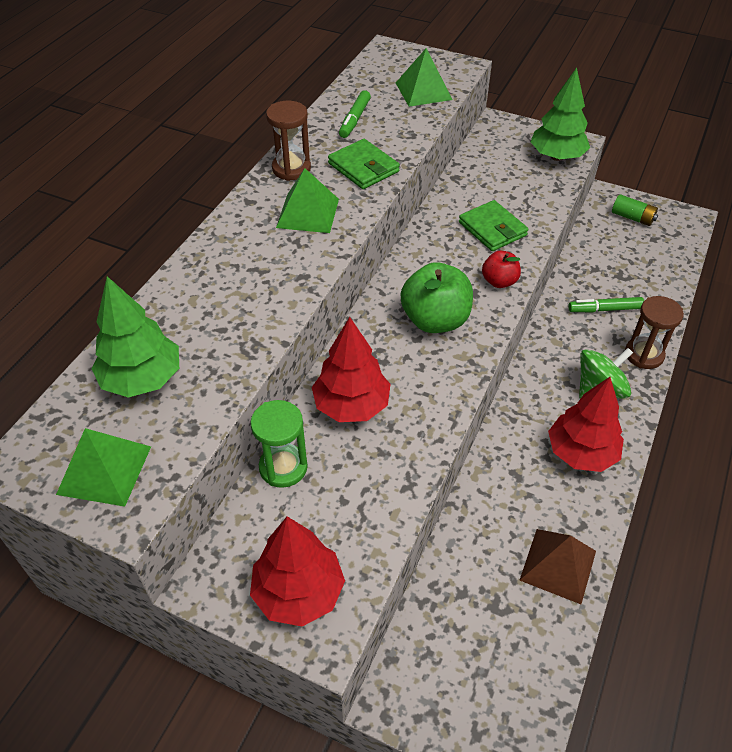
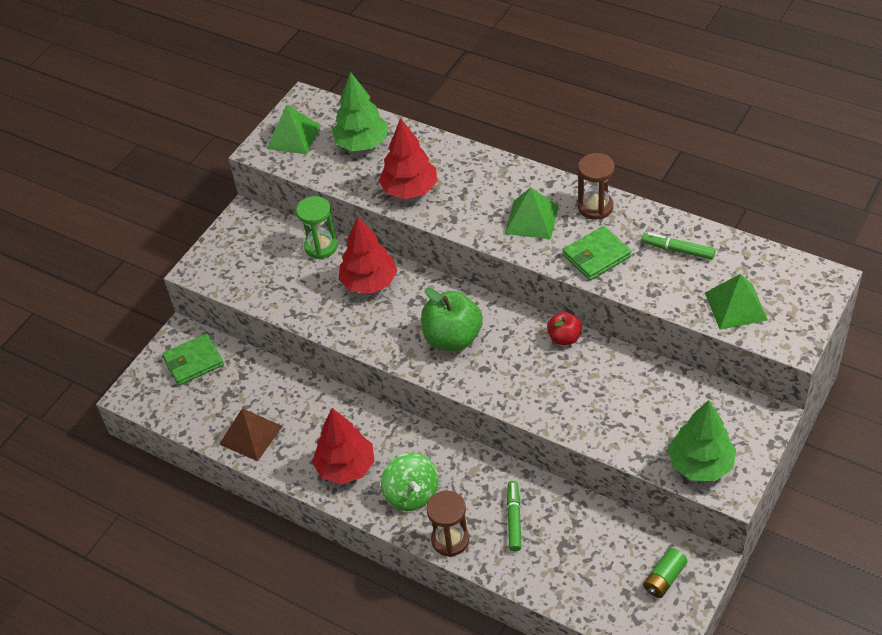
camera: 100 degrees right, 0 degrees up
red tree [250,516,345,627] -> red tree moved to [379,118,437,199]
green wallet [459,200,529,251] -> green wallet moved to [162,333,224,385]
red apple [482,251,521,288] -> red apple moved to [547,312,582,345]

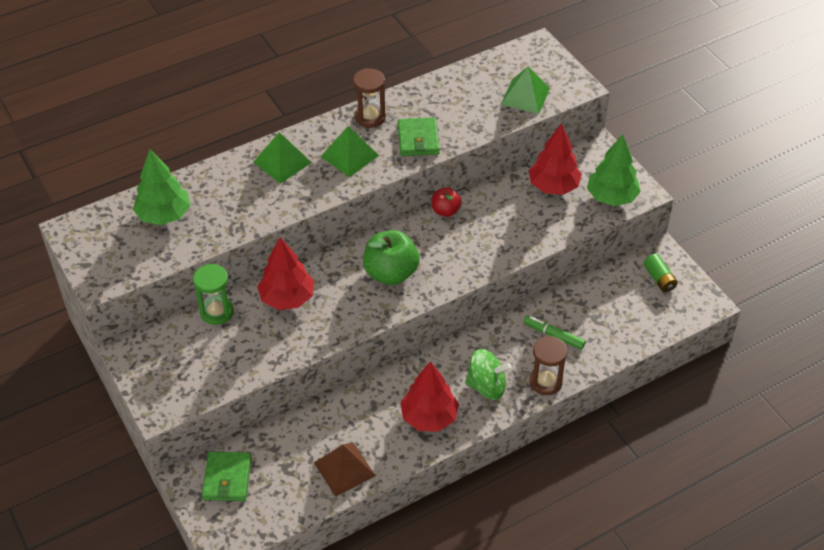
camera: 65 degrees left, 0 degrees up
green pyramid [266,105,321,155] -> green pyramid moved to [253,132,312,184]
red tree [379,118,437,199] -> red tree moved to [529,123,582,195]
green marker [641,233,716,260] -> none

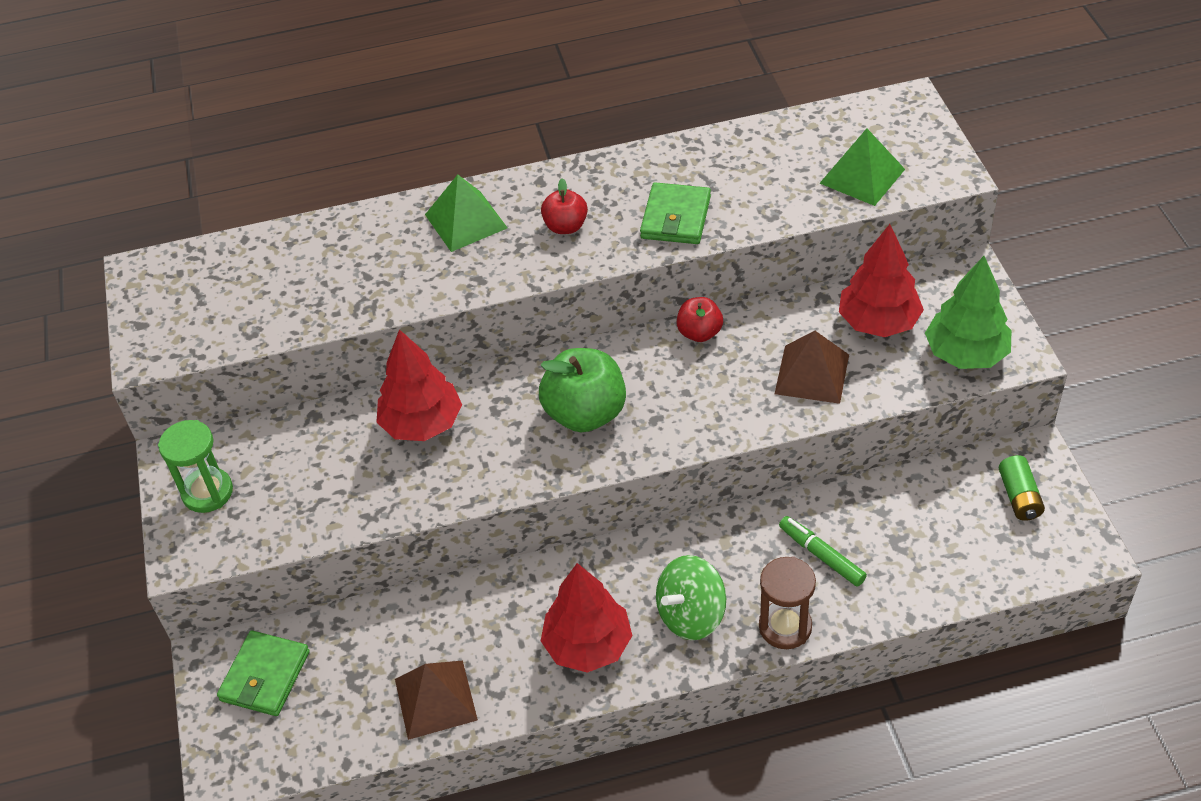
camera: 20 degrees right, 0 degrees up
green tree [133,149,191,225] -> none
green hourglass [193,263,234,325] -> green hourglass moved to [158,420,233,513]
green pyramid [321,126,379,177] -> red apple [541,178,588,234]
brown hourglass [353,68,386,128] -> none
green spinning top [465,349,511,400] -> green spinning top turned 120 degrees clockwise [656,555,726,640]
none -> brown pyramid [775,331,849,404]

